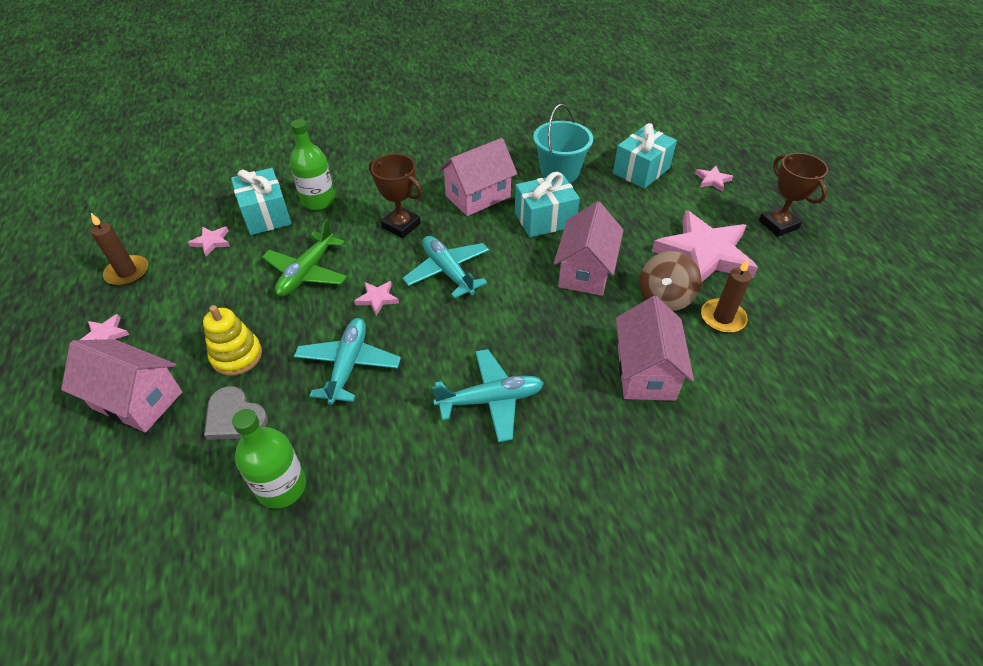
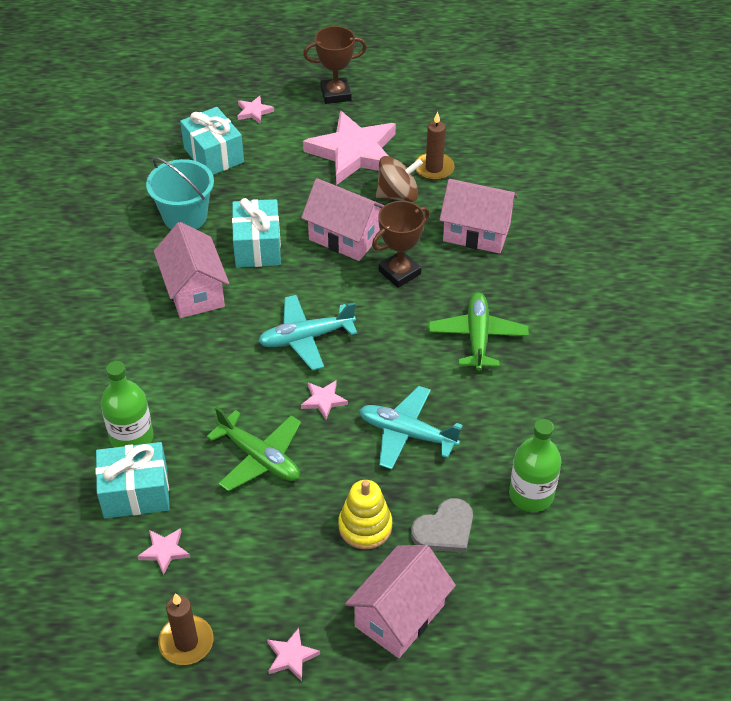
camera: 75 degrees left, 0 degrees up
brown trophy [369,154,422,238] -> brown trophy moved to [372,201,430,288]
turquoise plane [432,349,544,442] -> green plane [428,293,529,371]
brown spinning top [639,251,701,311] -> brown spinning top turned 60 degrees counterclockwise [375,156,423,202]

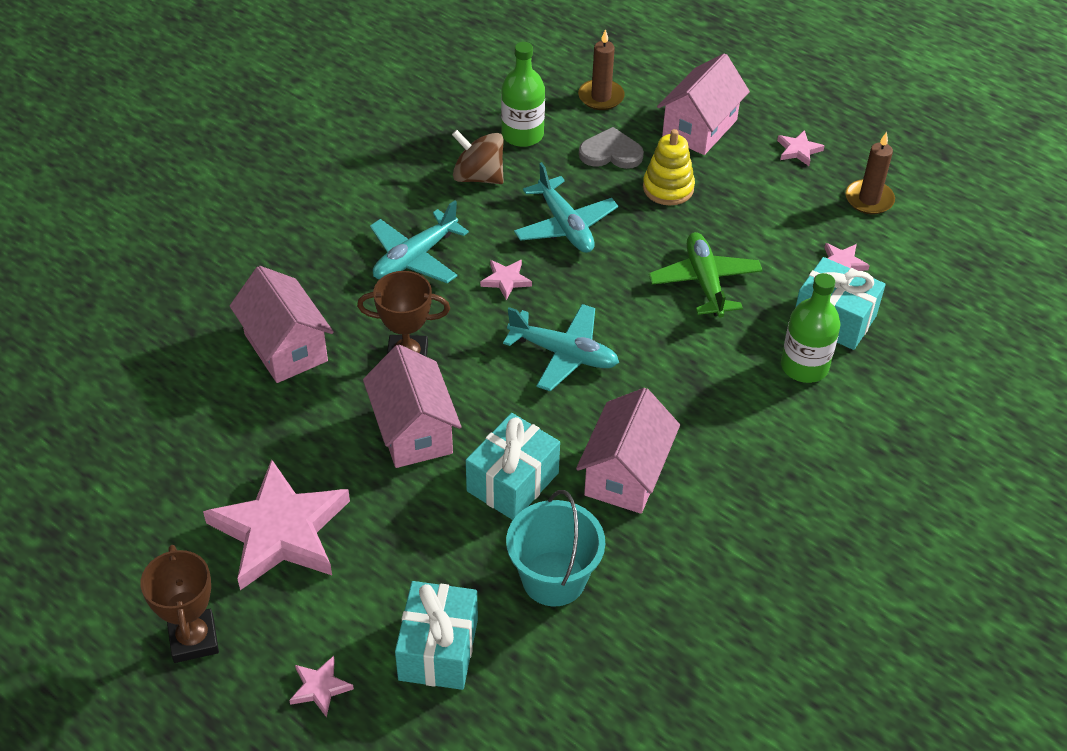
camera: 140 degrees left, 0 degrees up
pink star [301,380,348,420] -> pink star moved to [480,260,532,300]
brown trophy [303,26,367,104] -> brown trophy turned 45 degrees clockwise [140,545,219,663]
pink house [345,545,456,658] -> pink house turned 45 degrees counterclockwise [657,53,750,155]
brown spinning top [375,156,423,202] -> brown spinning top moved to [452,130,504,184]
brown candle [415,111,455,180] -> brown candle moved to [578,29,625,110]
green plane [428,293,529,371] -> turquoise plane [370,201,469,283]

